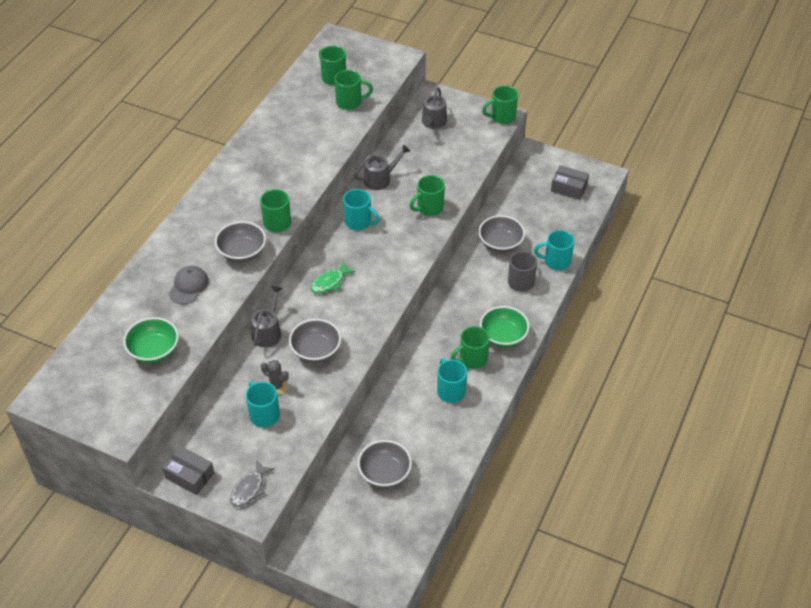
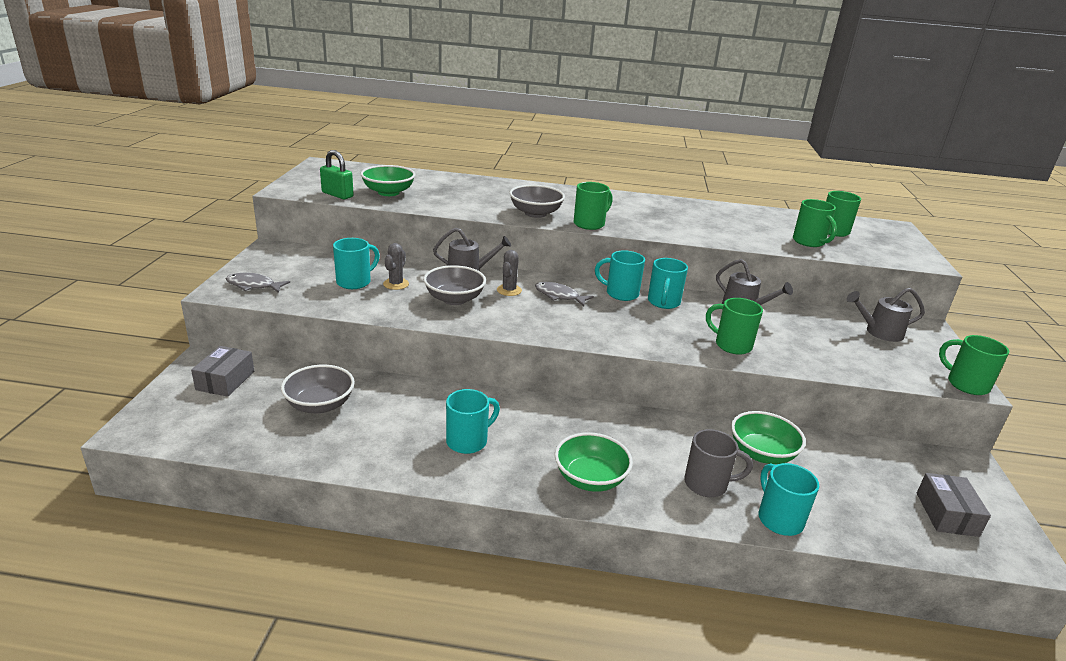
camera: 70 degrees right, 20 degrees down
grey box [162,446,214,495] -> grey box moved to [191,346,254,397]
grey cap [169,266,209,304] -> none
green fish [311,262,356,293] -> grey fish [535,282,594,306]
green mug [451,326,490,369] -> none
grey bowl [478,215,525,253] -> green bowl [731,411,806,464]
none -> green padlock [320,150,354,199]
none -> grey cactus [497,250,522,296]
none -> turquoise mug [595,250,645,301]

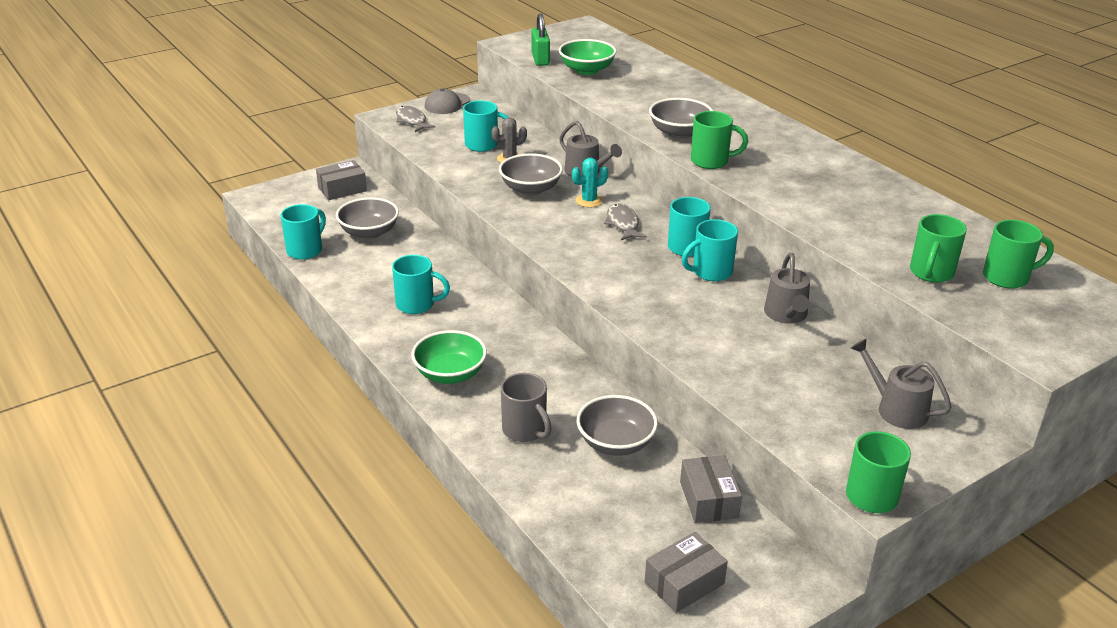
camera: 50 degrees right, 5 degrees up
grey cactus [497,250,522,296] -> turquoise cactus [572,158,608,207]
green mug [706,298,763,355] -> none
green bowl [731,411,806,464] -> grey bowl [577,395,658,456]
turquoise mug [758,463,819,536] -> turquoise mug moved to [281,204,326,260]
none -> grey cap [425,88,470,114]
none -> grey box [680,455,742,523]

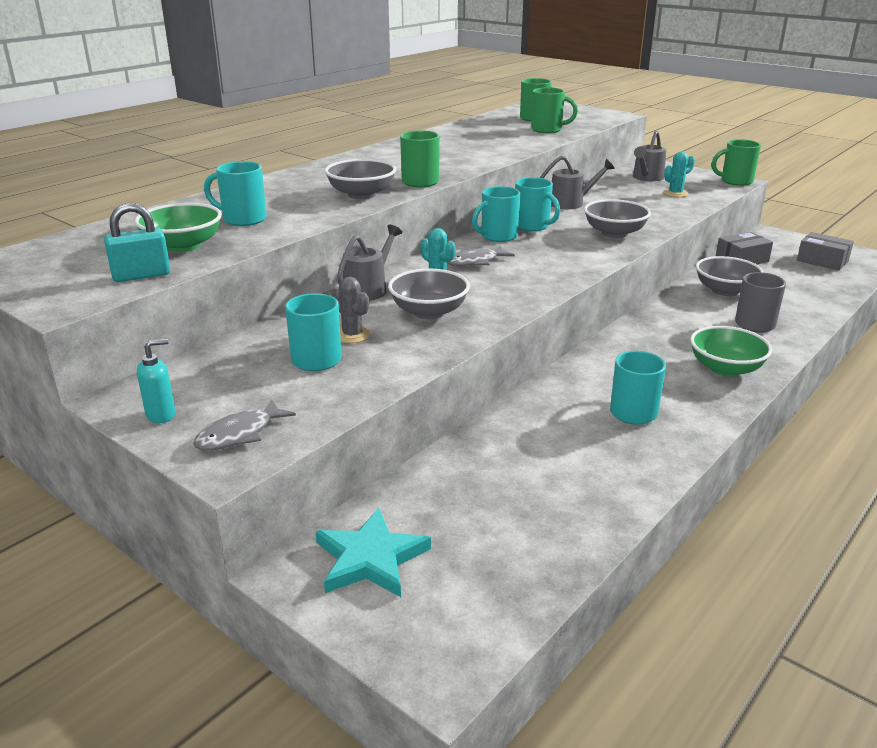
camera: 105 degrees left, 5 degrees down
turquoise mug [281,204,326,260] -> turquoise mug moved to [204,161,267,226]
grey box [316,160,367,200] -> turquoise star [316,508,431,597]
grey bowl [336,197,399,239] -> grey bowl moved to [584,199,651,238]
grey cap [425,88,470,114] -> turquoise soap dispenser [137,339,175,423]
green padlock [532,13,550,66] -> turquoise padlock [104,203,170,282]
none -> turquoise cactus [663,152,695,197]

